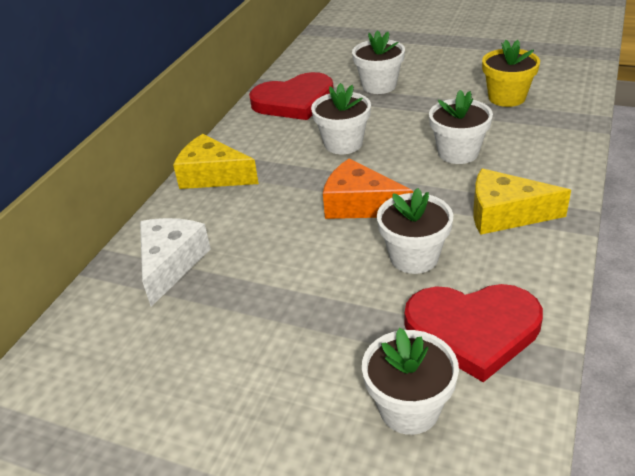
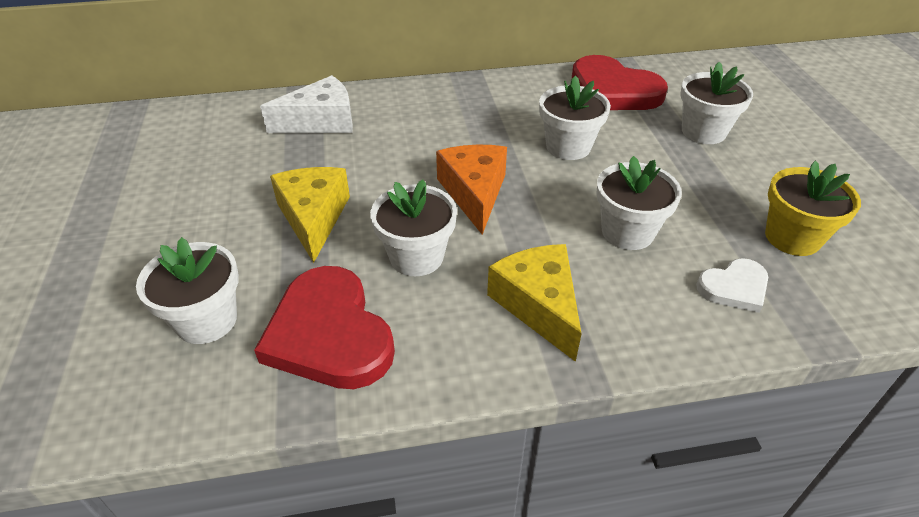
camera: 55 degrees right, 5 degrees up
yellow cheese [173,134,259,189] -> yellow cheese moved to [270,167,350,263]
none -> white heart [696,258,768,313]

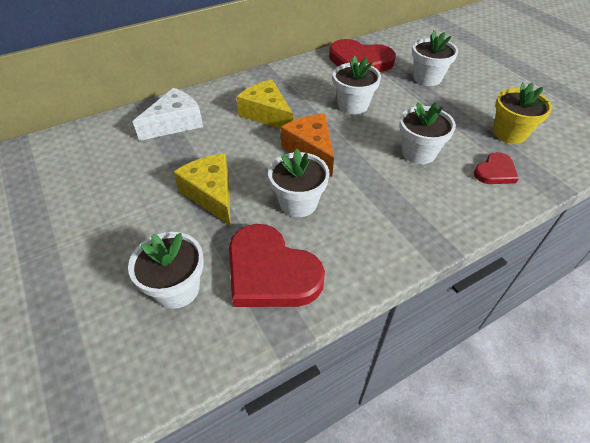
camera: 20 degrees left, 5 degrees up
yellow cheese [487,244,582,362] -> yellow cheese moved to [236,79,293,129]
white heart [696,258,768,313] -> red heart [474,152,519,184]

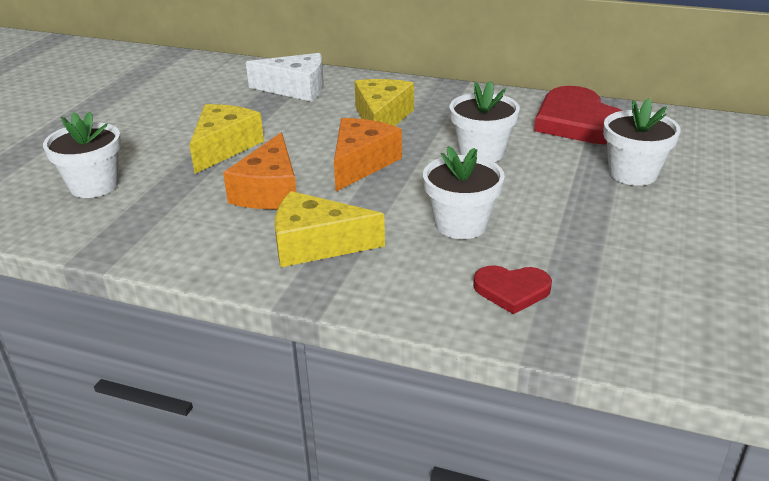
camera: 50 degrees right, 15 degrees down
red heart [229,224,325,307] -> none
white flower pot [268,149,329,217] -> orange cheese [223,132,296,209]
yellow flower pot [493,82,552,144] -> none
none -> yellow cheese [275,191,385,267]

